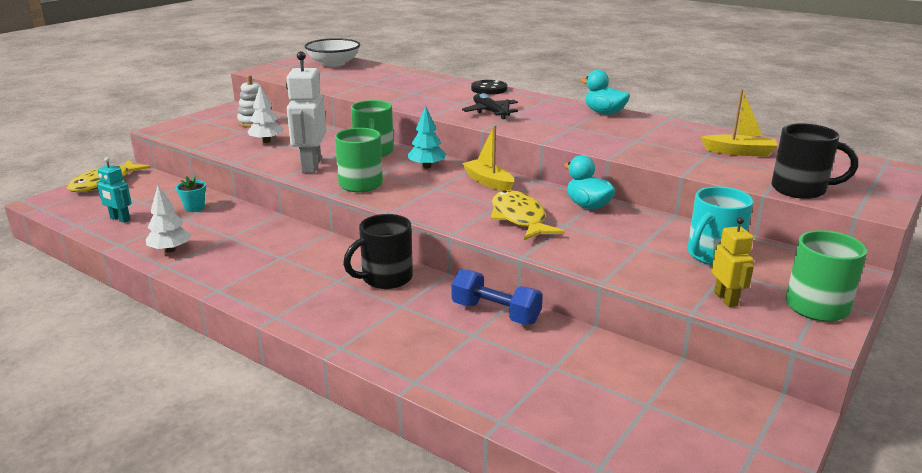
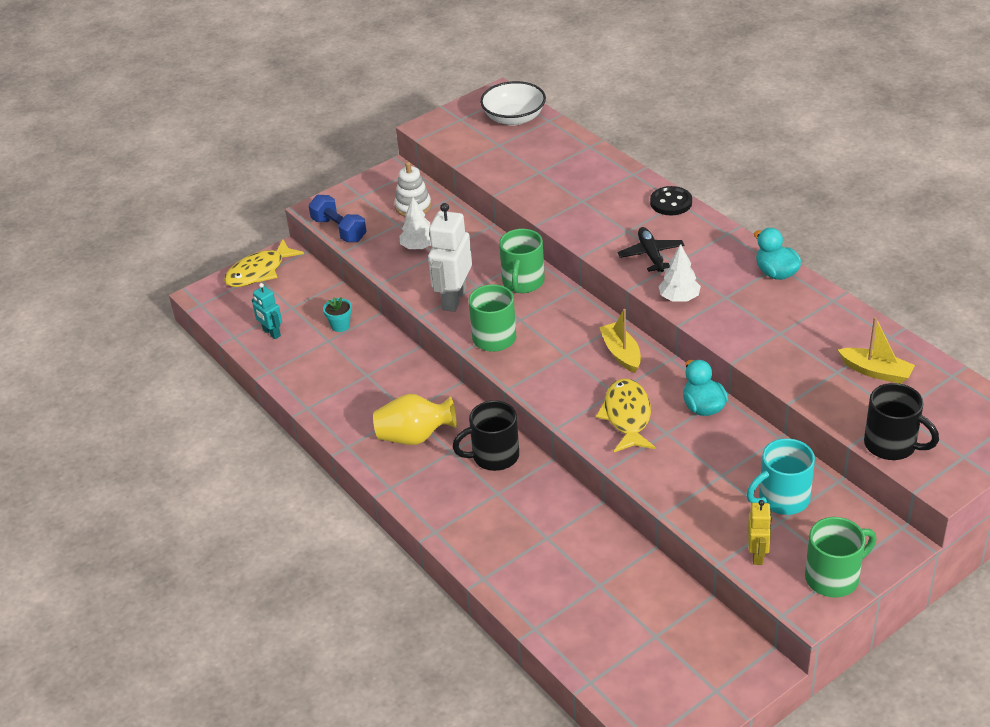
camera: 20 degrees right, 15 degrees up
white tree [146,186,191,252] -> white tree moved to [658,244,701,302]
turquoise tree [407,106,446,168] -> none
blue dumbbell [452,269,543,325] -> blue dumbbell moved to [309,195,367,242]
none -> yellow vase [373,394,457,445]

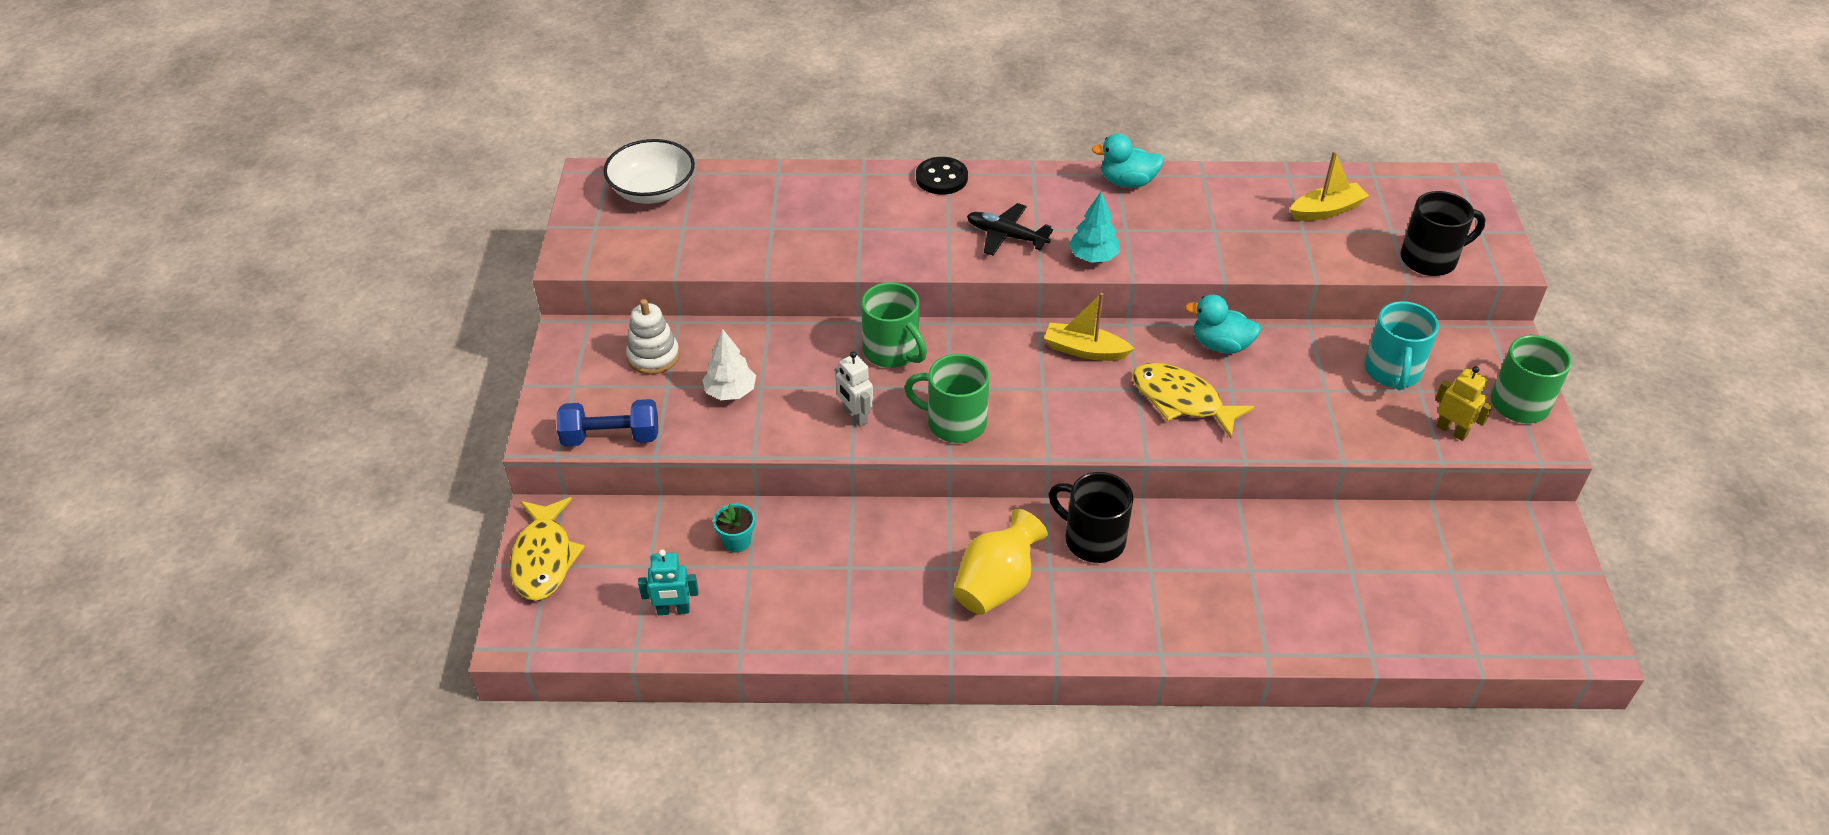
camera: 55 degrees left, 5 degrees up
white robot [428,203,472,312] -> white robot [835,351,873,427], size x0.56
black mug [453,400,519,471] -> black mug turned 105 degrees clockwise [1049,472,1133,563]
white tree [658,244,701,302] -> turquoise tree [1069,191,1120,263]

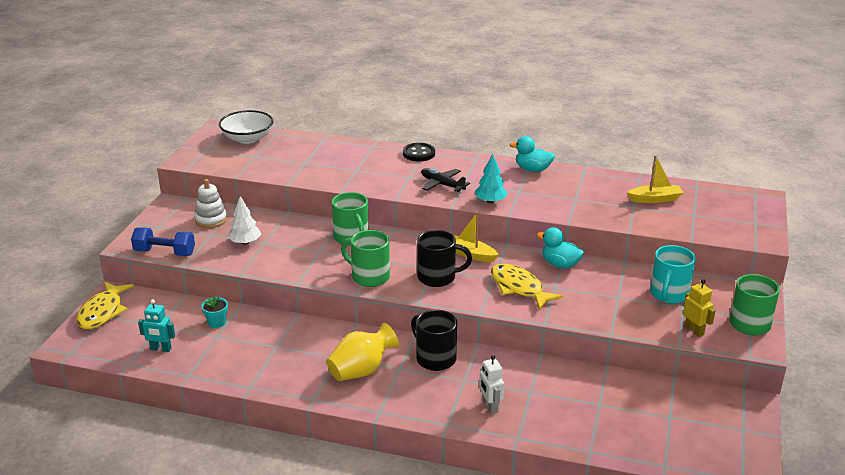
camera: 15 degrees right, 15 degrees down
white robot [835,351,873,427] -> white robot moved to [479,355,504,414]
black mug [1401,191,1486,276] -> black mug moved to [417,230,472,287]

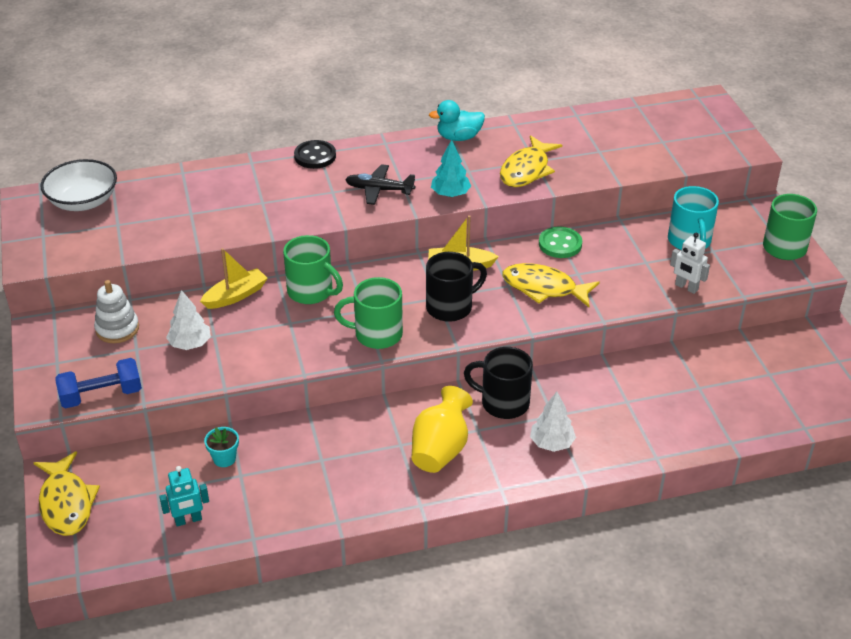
camera: 30 degrees left, 10 degrees up
white robot [479,355,504,414] -> white robot moved to [670,233,710,294]
turquoise duck [537,227,584,269] -> green button [539,227,582,258]
yellow boat [627,155,684,203] -> yellow boat moved to [200,248,268,309]
yellow robot [683,279,716,337] -> none
none -> yellow fish [500,135,562,187]
none -> white tree [530,392,576,452]

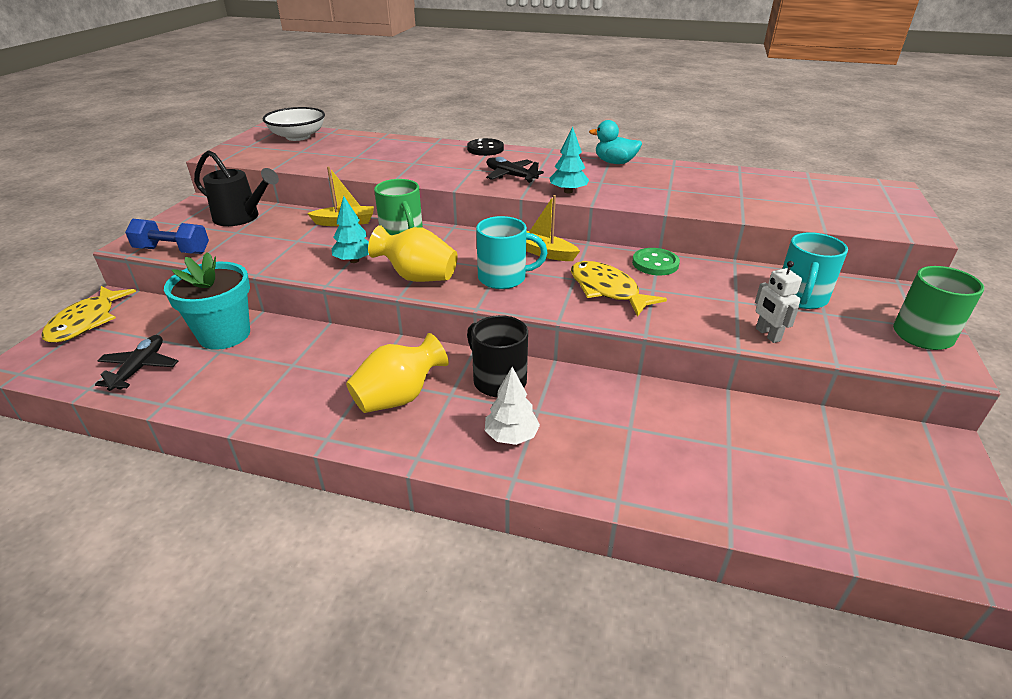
camera: 30 degrees right, 5 degrees down
white stacking toy [94,280,139,343] -> black watering can [194,150,279,226]
turquoise robot [159,466,209,527] -> black plane [95,335,178,391]
white tree [166,290,211,350] -> none
turquoise flower pot [204,427,239,467] -> turquoise flower pot [164,252,250,350], size x2.24
green mug [334,277,403,349] -> yellow vase [368,225,458,282]
black mug [426,252,487,322] -> turquoise mug [476,216,547,289]
yellow fish [500,135,562,187] -> none
none -> turquoise tree [332,196,369,263]

